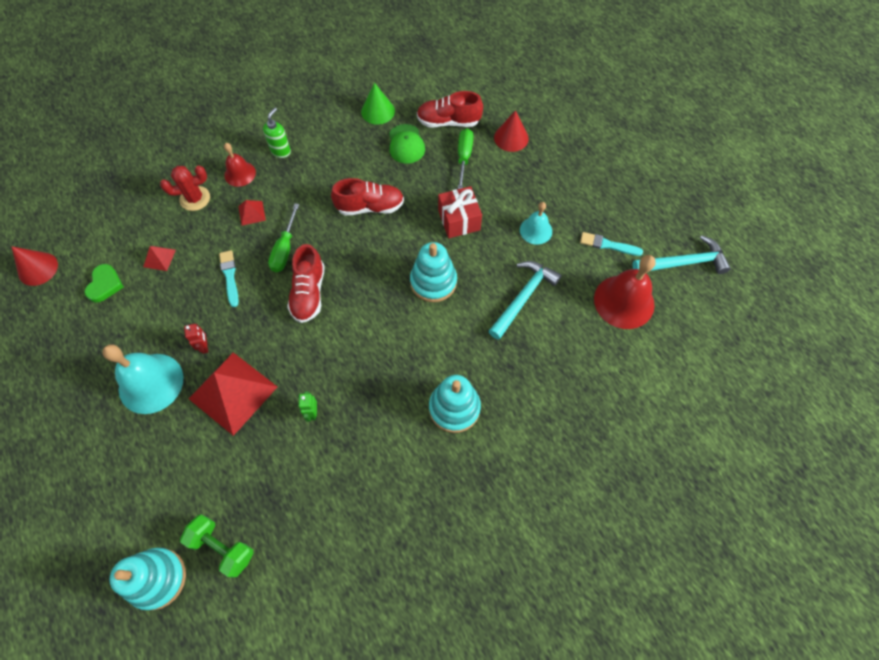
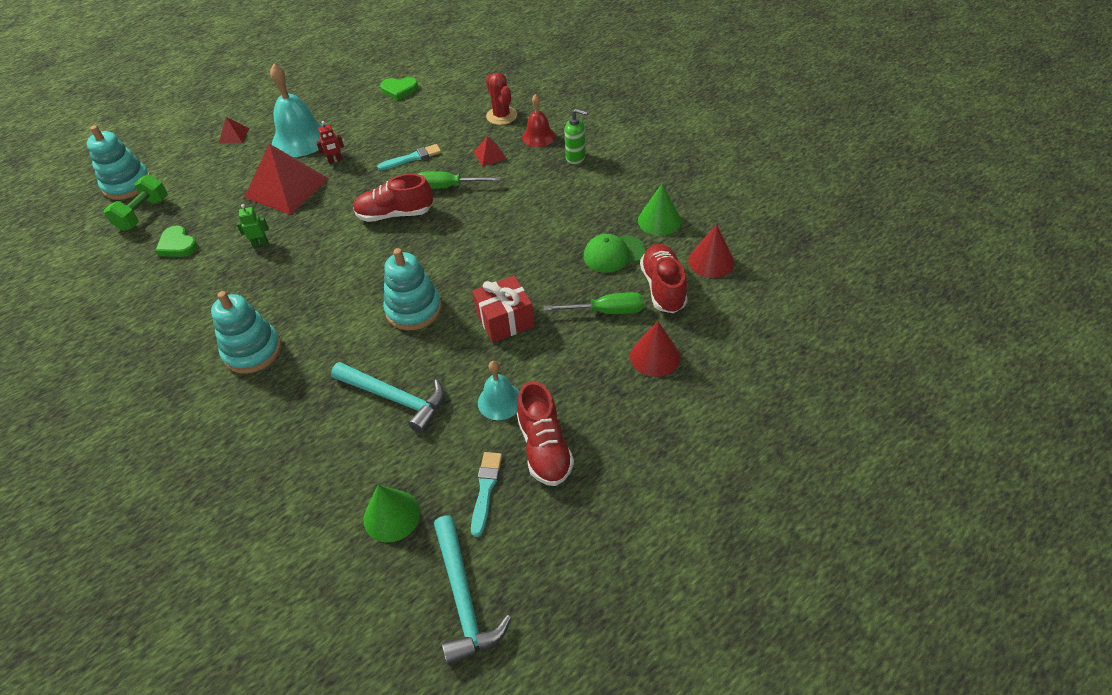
camera: 85 degrees right, 15 degrees down
red cone [11,246,58,286] -> red cone moved to [688,224,734,278]
red pyramid [143,246,176,271] -> red pyramid moved to [219,117,249,144]
red shoe [331,178,404,215] -> red shoe moved to [517,381,574,486]
red bell [594,255,656,329] -> green cone [363,485,420,542]
none -> green heart [155,226,198,257]

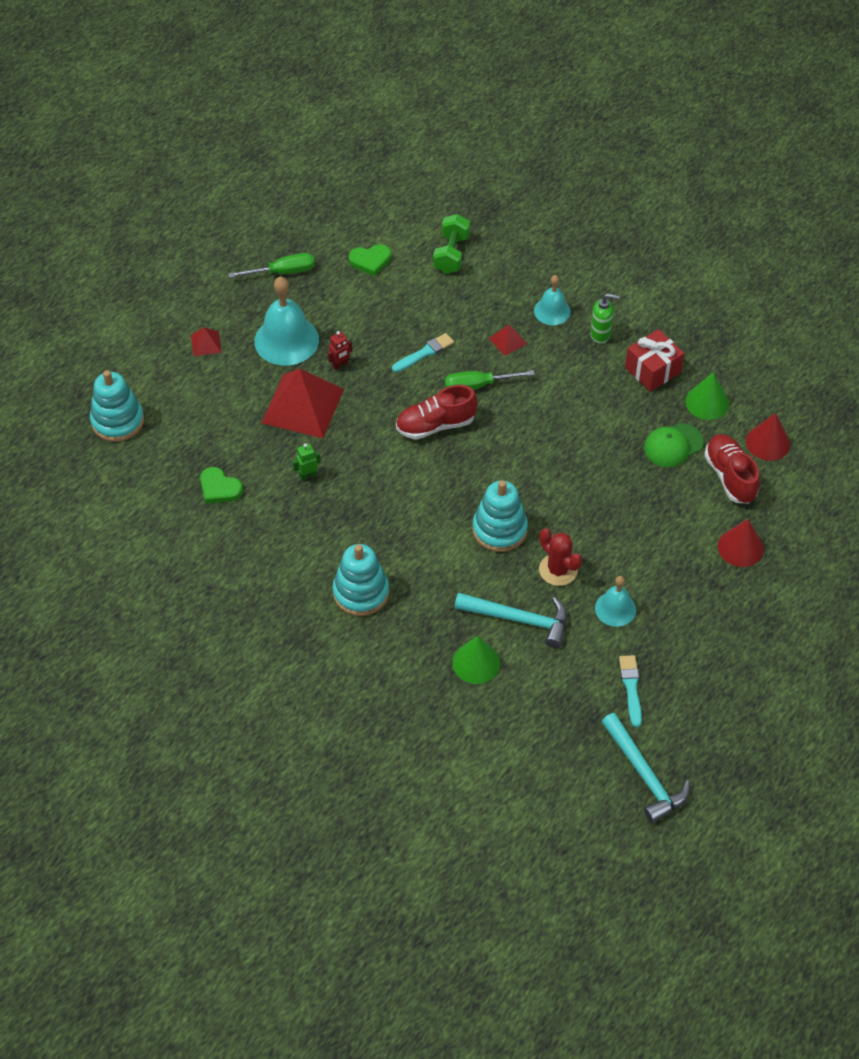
camera: 15 degrees left, 5 degrees up
green dumbbell [104,174,168,231] -> green dumbbell moved to [433,214,470,274]
green cone [363,485,420,542] -> green cone moved to [452,636,500,684]
red gift [472,275,535,343] -> red gift moved to [625,329,684,392]
red cactus [486,73,517,125] -> red cactus moved to [539,528,582,586]
red shoe [517,381,574,486] -> none
red bell [522,94,556,147] -> turquoise bell [534,275,571,325]
green screwdriver [544,292,644,314] -> green screwdriver moved to [228,253,315,278]

